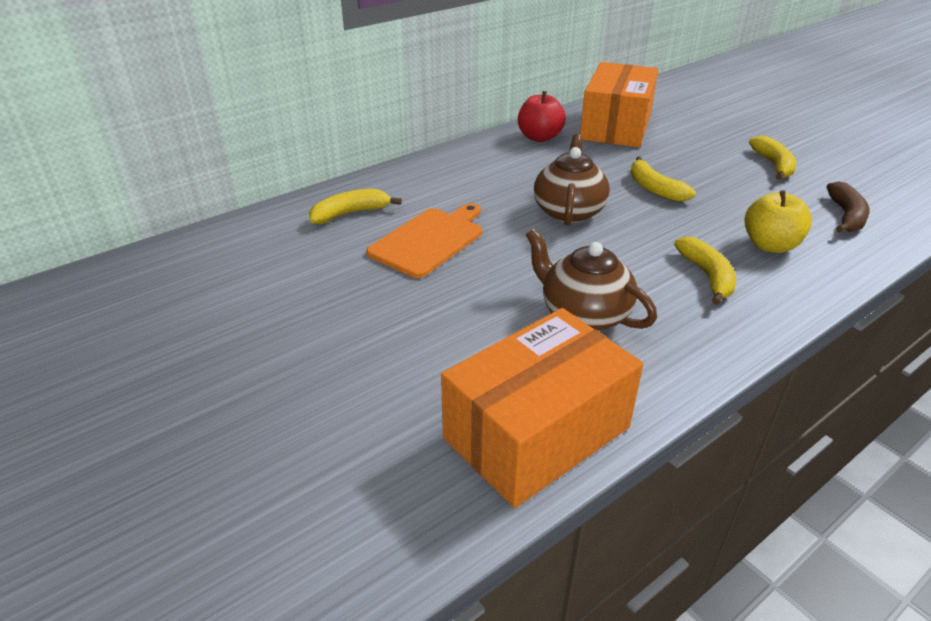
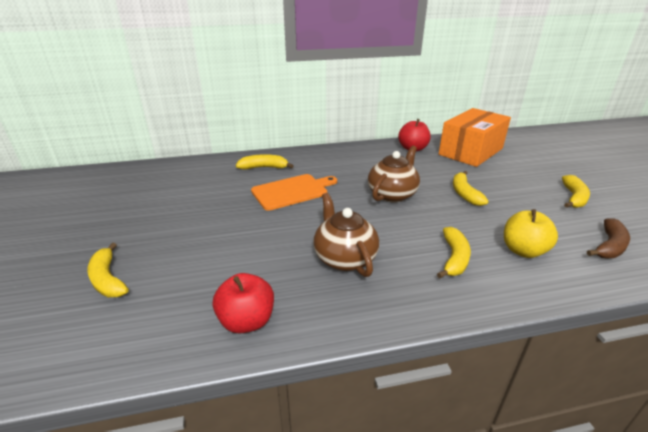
camera: 25 degrees right, 5 degrees down
orange box [441,308,643,508] -> red apple [213,273,274,333]
none -> yellow banana [87,243,129,297]

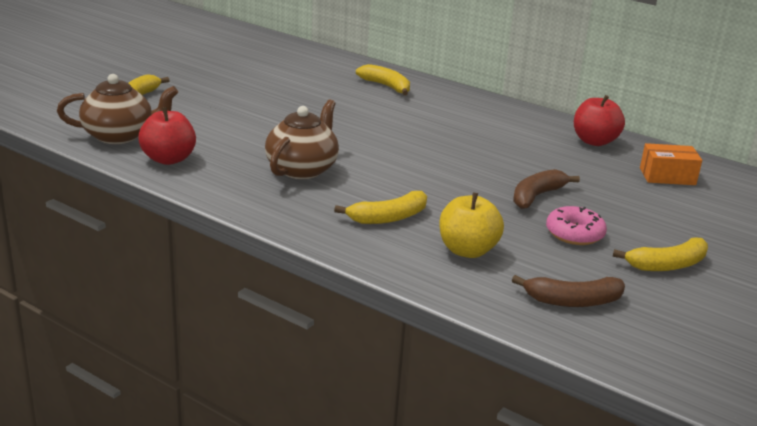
camera: 45 degrees right, 5 degrees down
orange cutting board [251,174,337,211] -> none
brown teapot [368,146,420,202] -> brown teapot moved to [57,74,178,144]
orange box [439,108,511,167] -> orange box [640,143,702,185], size x0.49
yellow banana [453,171,489,206] -> brown banana [513,169,580,209]
none -> pink donut [546,206,607,245]

